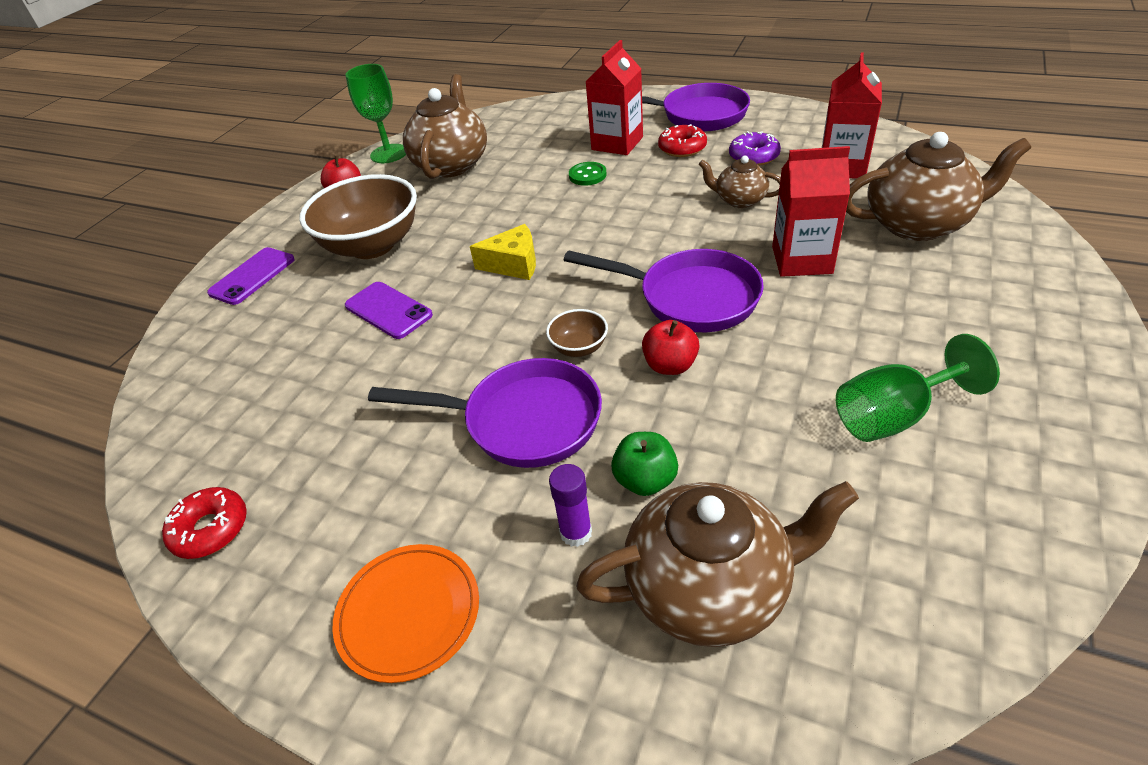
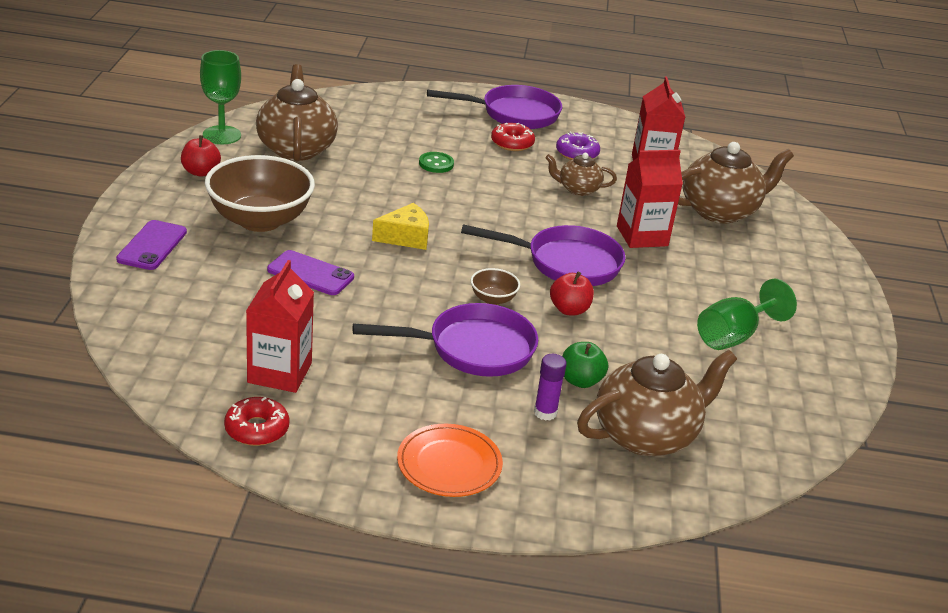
camera: 25 degrees left, 10 degrees down
red carton [586,40,643,155] -> red carton moved to [246,260,314,393]

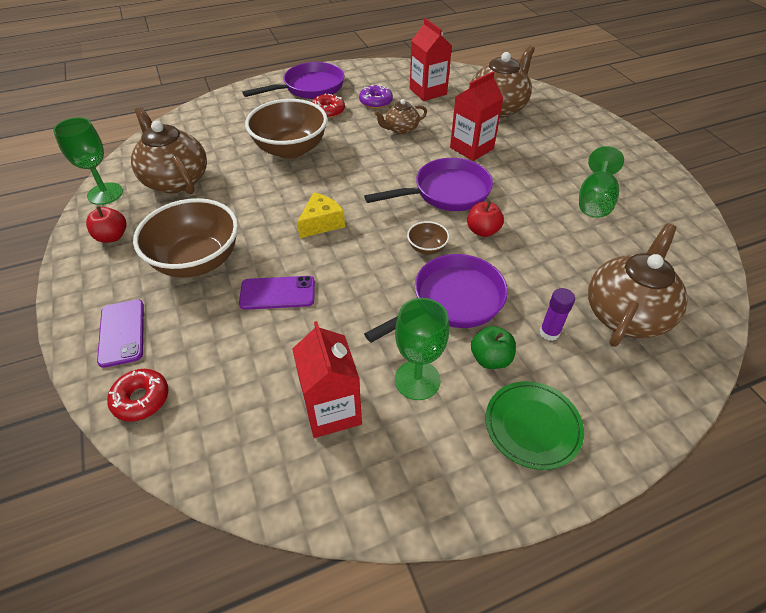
camera: 25 degrees left, 15 degrees up
red donut [224,397,290,446] -> red donut moved to [107,369,169,422]
orange plate [397,424,503,497] -> green plate [486,381,584,470]
green button [419,152,454,173] -> brown bowl [245,99,328,159]
green apple [562,342,608,388] -> green apple moved to [471,326,516,369]
none -> green goblet [395,298,449,400]

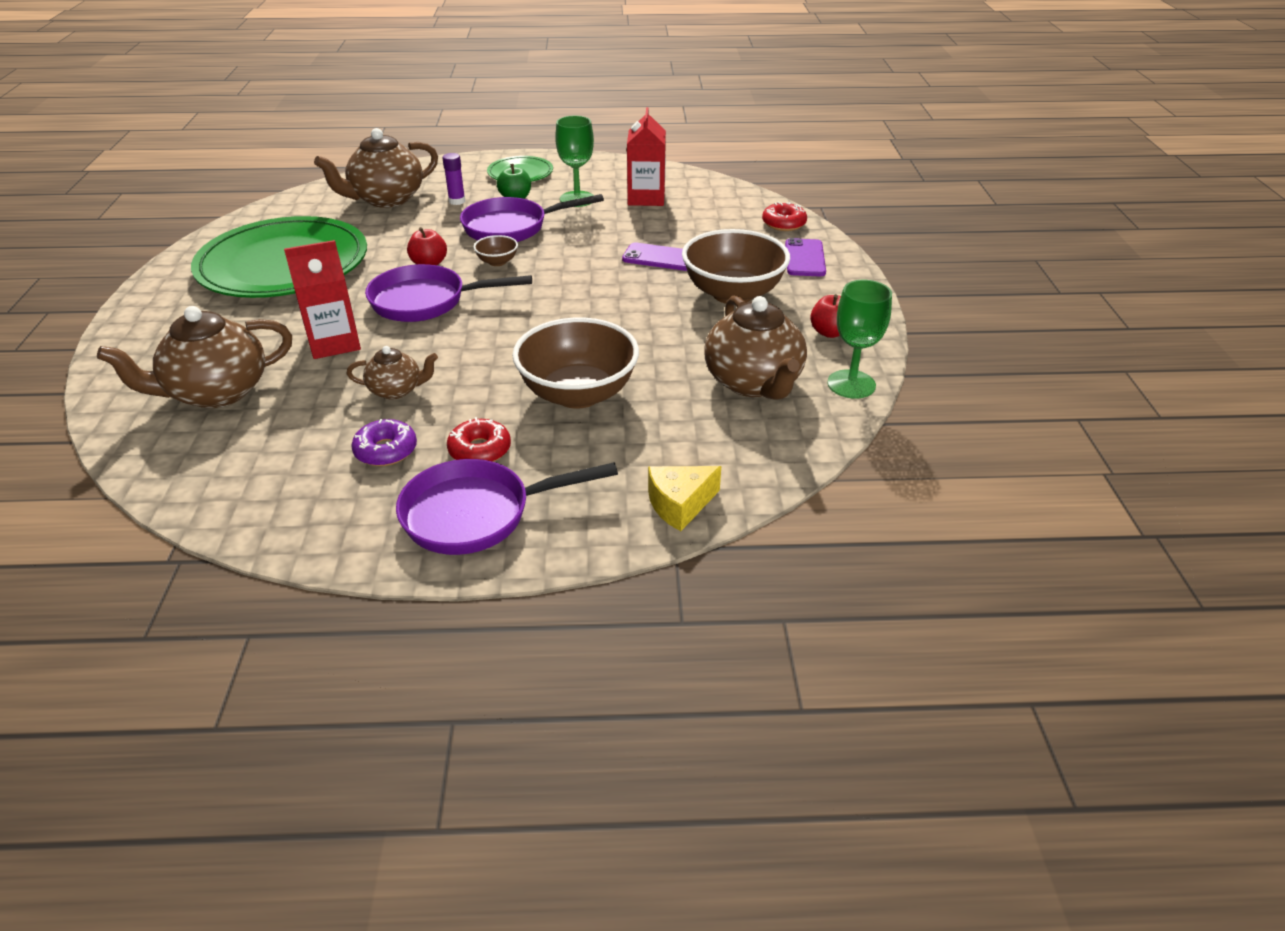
camera: 160 degrees left, 10 degrees down
yellow cheese [297,192,345,238] -> yellow cheese moved to [648,466,721,531]
red carton [410,18,452,101] -> none
green goblet [579,146,624,218] -> green plate [191,216,367,298]

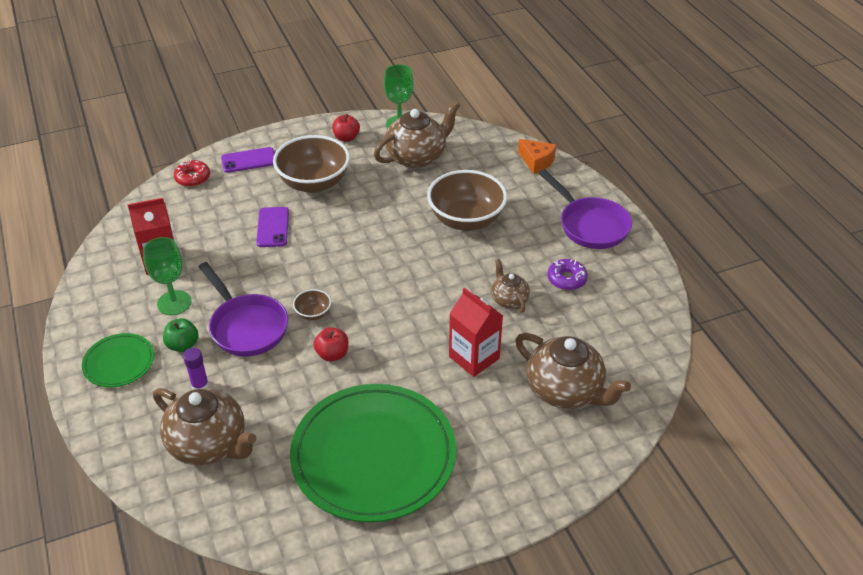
camera: 110 degrees left, 5 degrees up
purple pan [365,264,532,322] -> none
red donut [447,417,511,462] -> none
yellow cheese [648,466,721,531] -> orange cheese [518,139,556,174]

